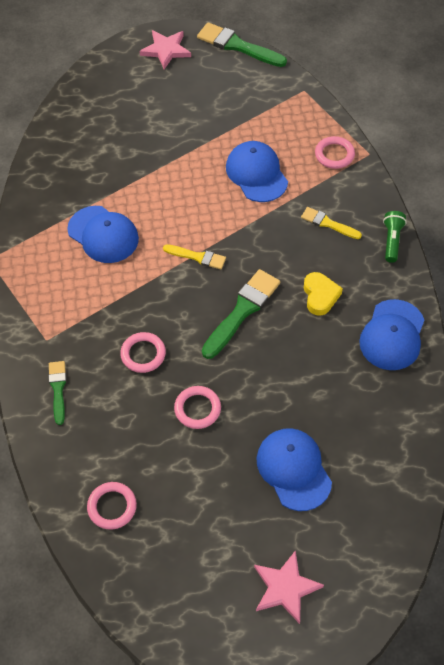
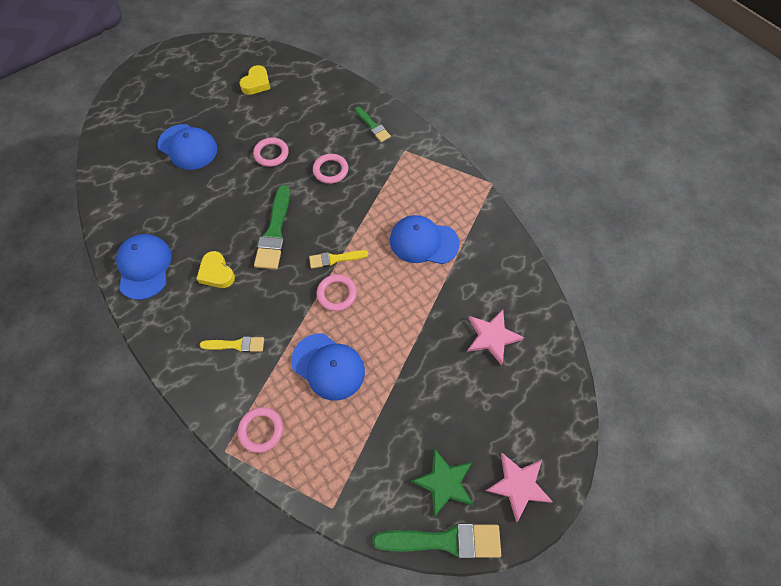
camera: 150 degrees right, 5 degrees up
pink ring [87,482,137,530] -> pink ring moved to [317,274,357,311]
pink star [254,550,324,624] -> pink star moved to [467,310,524,366]
green flashlight [383,211,407,263] -> none
none -> yellow heart [240,65,270,95]
none -> green star [410,448,473,517]

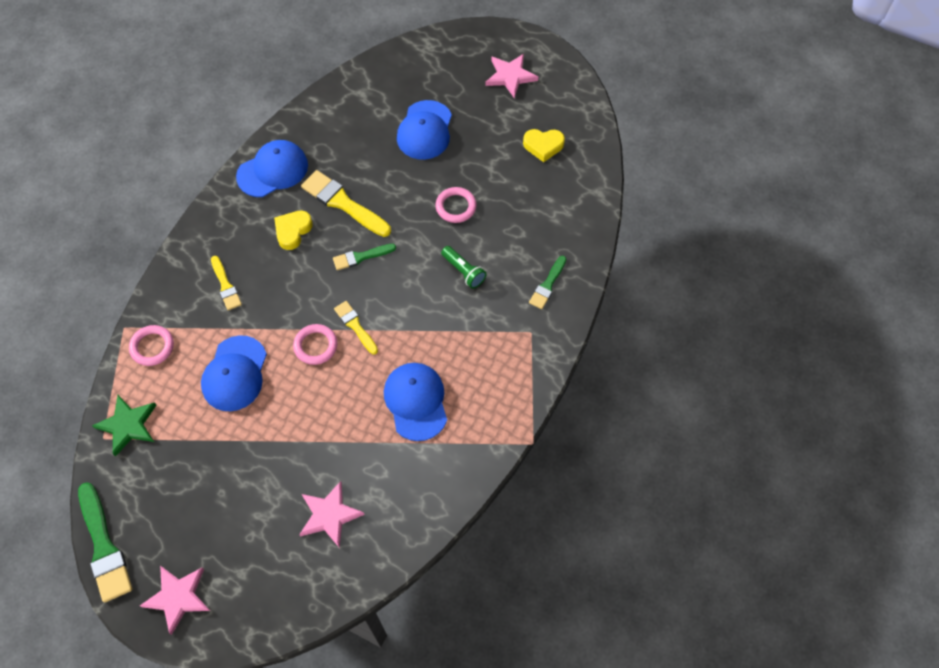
camera: 65 degrees right, 0 degrees up
green brush [254,185,290,270] -> green brush [333,244,396,270], size x0.58
pink ring [313,154,348,184] -> green flashlight [441,246,486,289]
green star [410,448,473,517] -> green star moved to [92,395,156,457]
none -> yellow brush [301,170,391,237]
none -> pink star [485,54,538,98]

